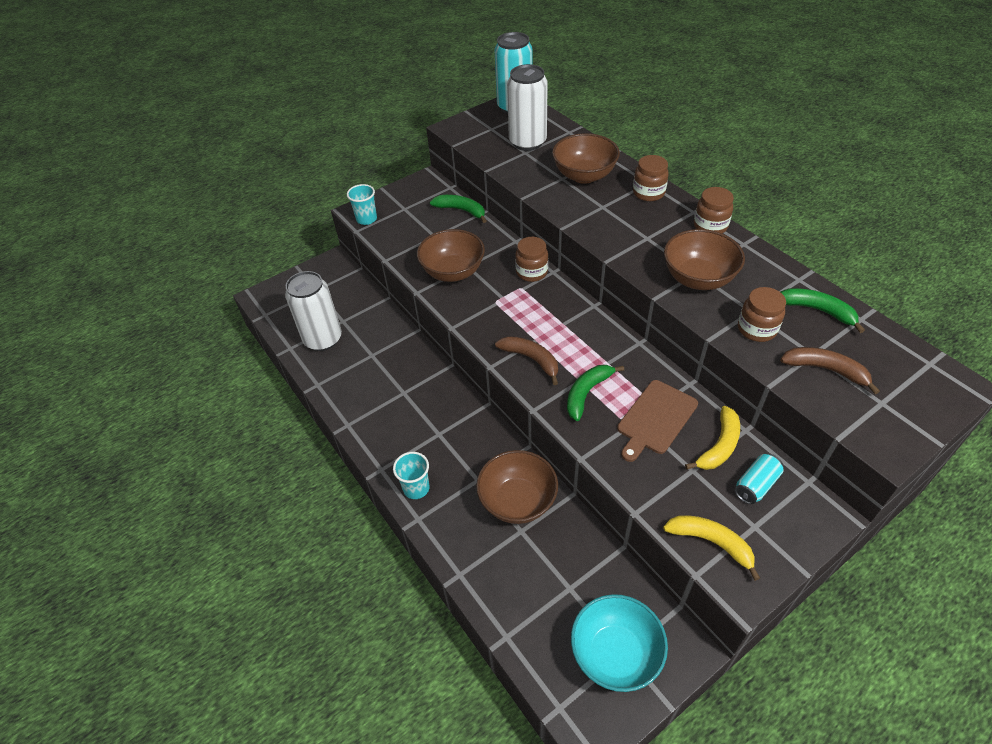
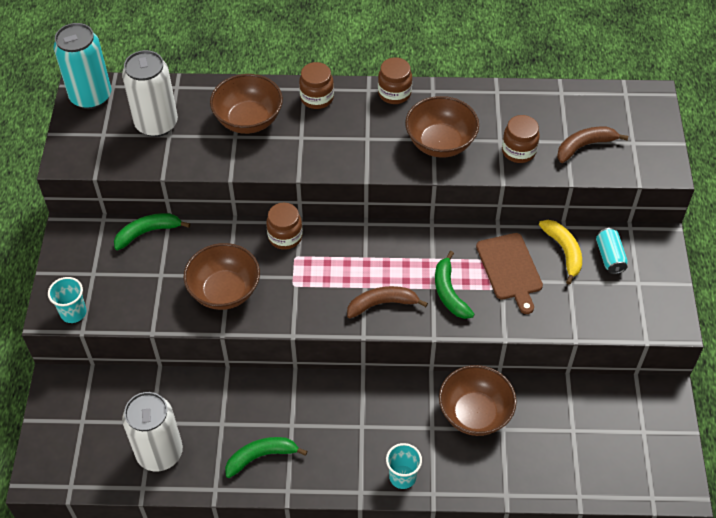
camera: 55 degrees left, 5 degrees up
turquoise bowl [571,594,668,692] -> none
yellow banana [663,515,760,581] -> none
green banana [781,288,865,333] -> green banana moved to [225,437,307,478]

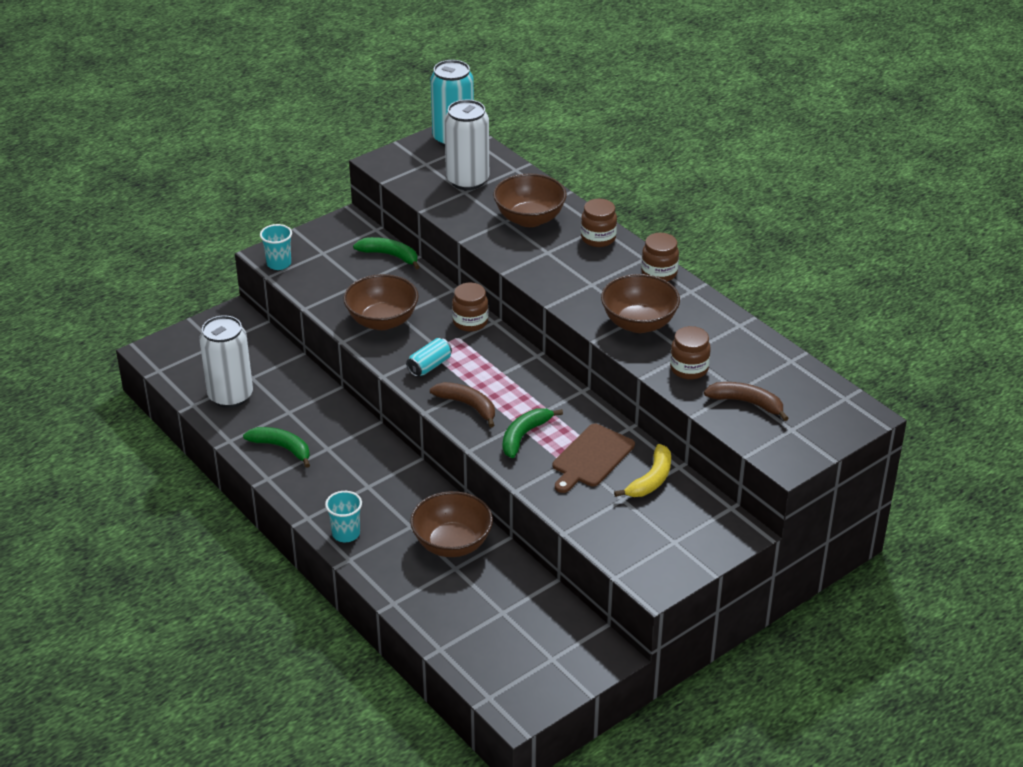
camera: 50 degrees right, 15 degrees down
turquoise can [596,228,628,274] -> turquoise can moved to [406,338,452,377]

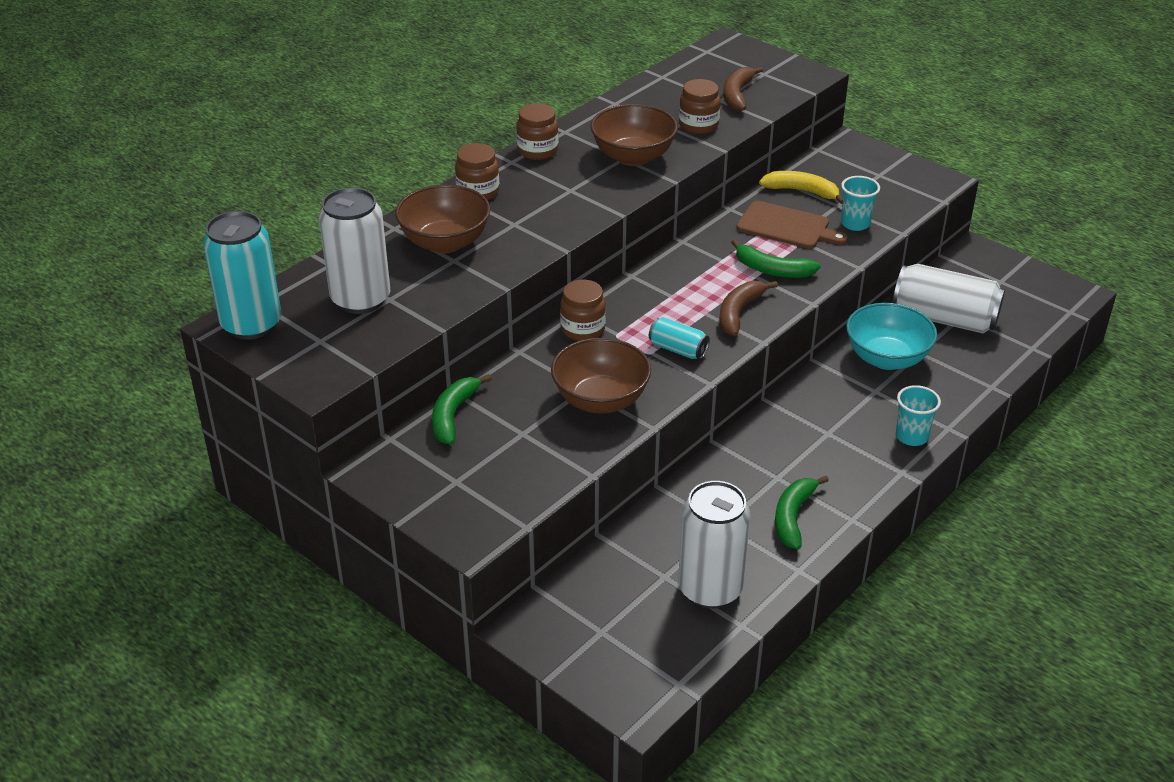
camera: 100 degrees left, 0 degrees up
turquoise cup [260,224,292,270] -> turquoise cup moved to [841,176,880,231]
brown bowl [410,491,493,557] -> turquoise bowl [846,303,937,370]
none -> white can [893,264,1005,334]

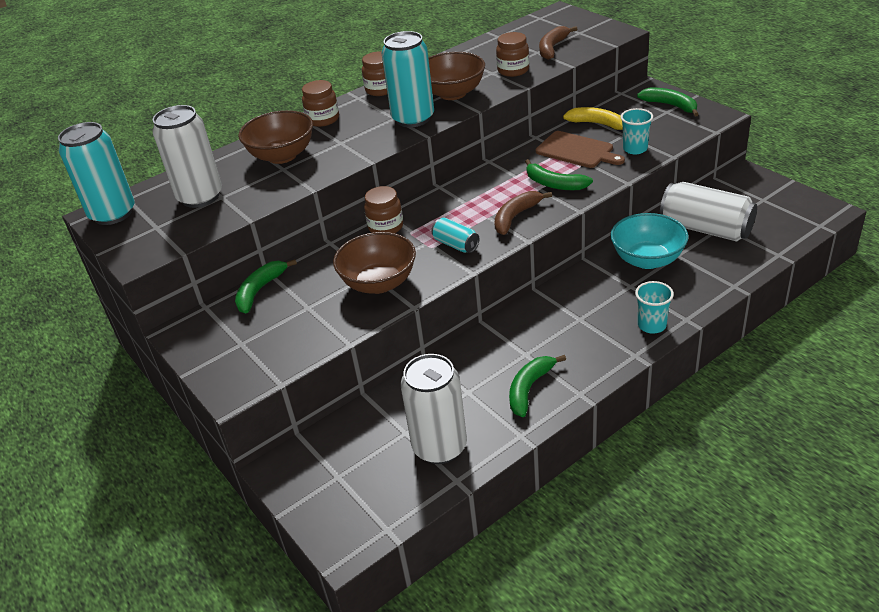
camera: 15 degrees right, 0 degrees up
none -> turquoise can [381,31,434,127]
none -> green banana [637,88,699,116]

